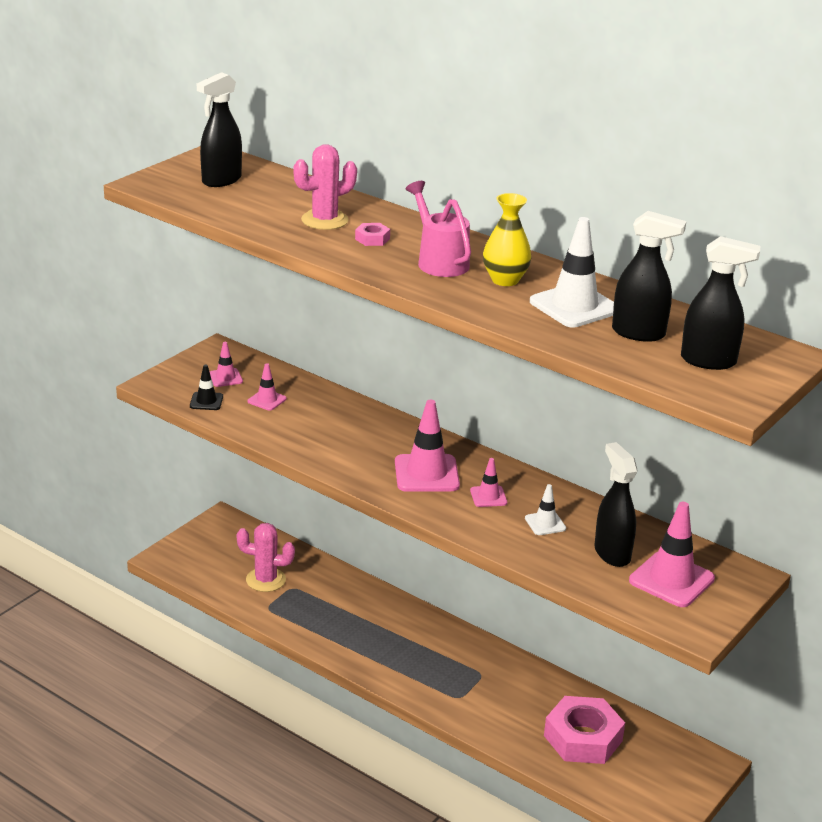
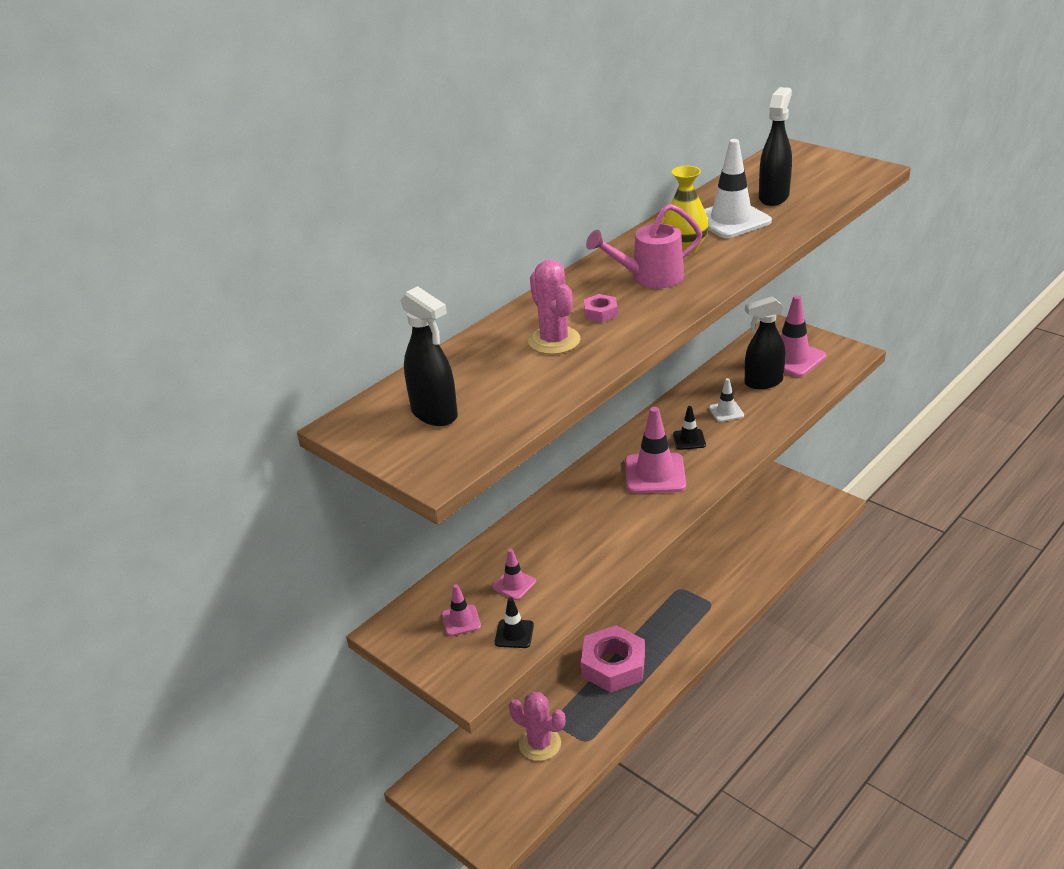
camera: 80 degrees left, 5 degrees up
pink cactus [237,523,295,592] -> pink cactus turned 75 degrees counterclockwise [509,692,565,761]
pink traffic cone [470,458,507,507] -> black traffic cone [673,406,706,450]
pink nut [544,696,625,764] -> pink nut moved to [581,625,645,693]
black spray bottle [681,236,760,370] -> none

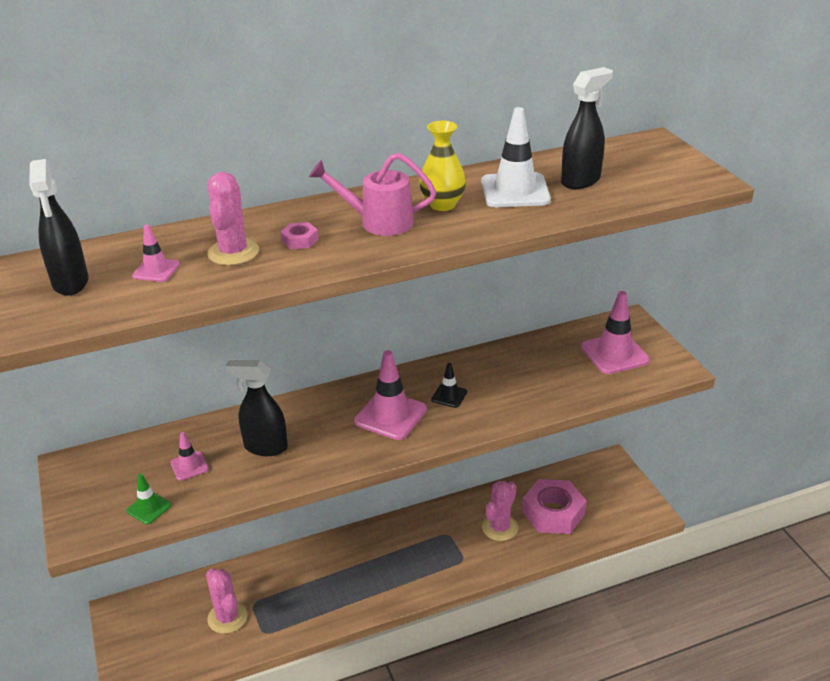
camera: 25 degrees right, 0 degrees up
pink traffic cone [441,584,481,636] -> pink traffic cone moved to [132,224,180,282]
black traffic cone [495,597,534,648] -> green traffic cone [126,474,171,524]
pink nut [581,625,645,693] -> pink nut moved to [522,479,587,534]
white traffic cone [709,378,744,422] -> none
black spray bottle [745,296,786,389] -> black spray bottle moved to [225,360,288,456]
none -> pink cactus [482,481,518,541]

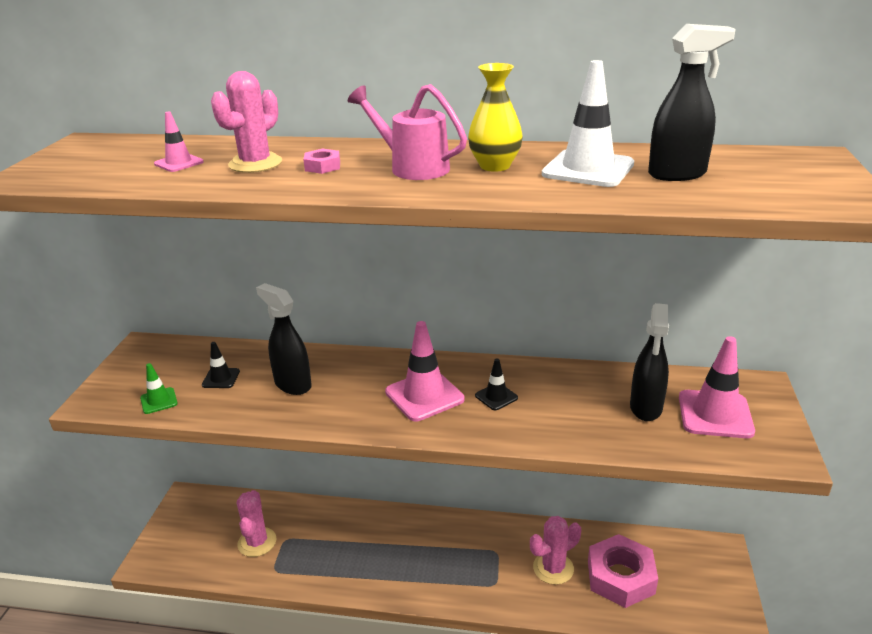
camera: 30 degrees right, 5 degrees down
black spray bottle [29,159,88,296] -> black spray bottle moved to [630,303,669,421]
pink traffic cone [171,432,209,480] -> black traffic cone [202,342,240,388]

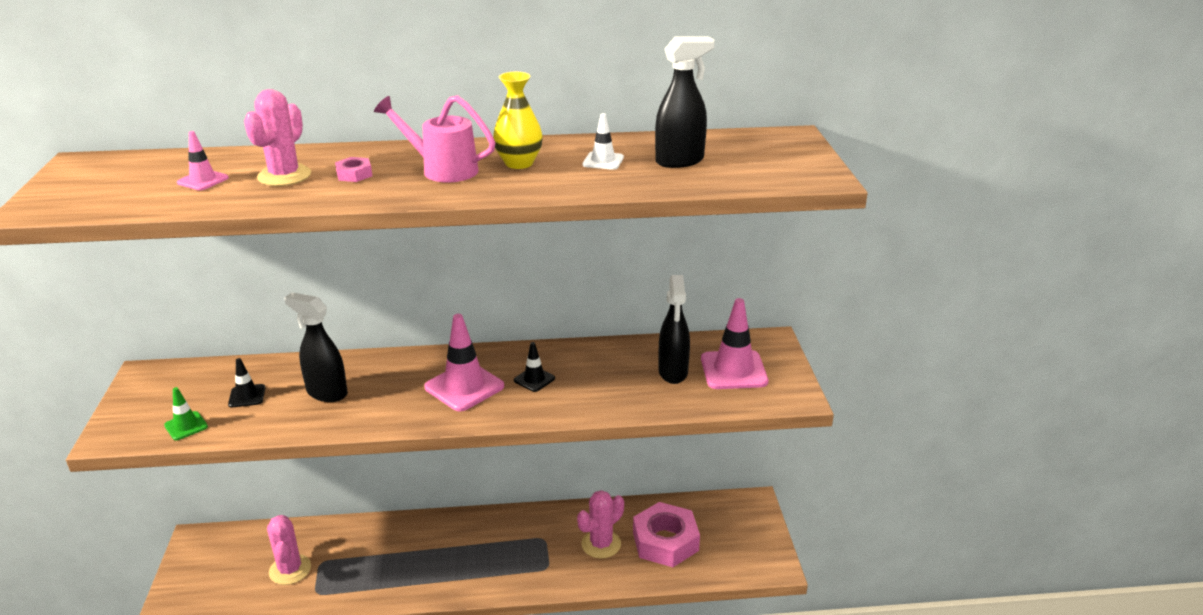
camera: 15 degrees left, 0 degrees up
white traffic cone [542,60,634,187] -> white traffic cone [582,113,624,170], size x0.53

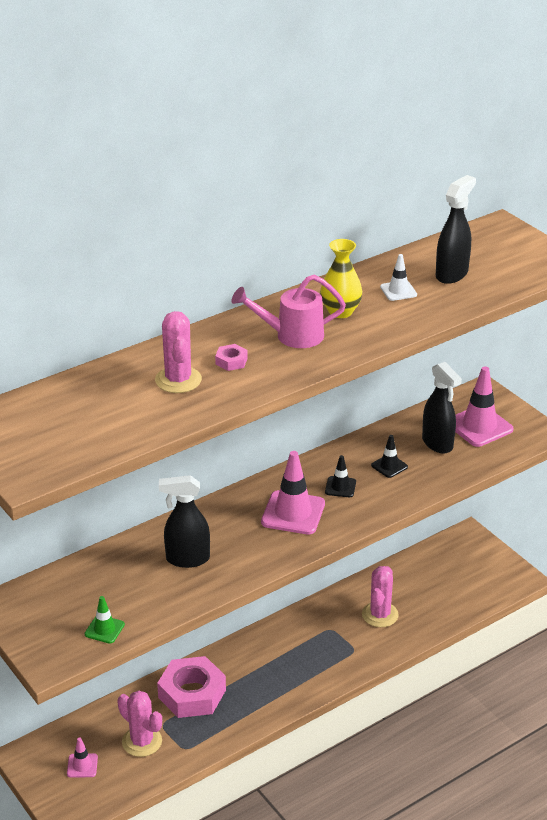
camera: 30 degrees left, 5 degrees up
pink traffic cone [177,131,229,191] -> pink traffic cone moved to [67,737,98,778]
black traffic cone [228,358,265,407] -> black traffic cone moved to [371,435,408,478]
pink nut [633,502,700,567] -> pink nut moved to [157,656,226,718]

